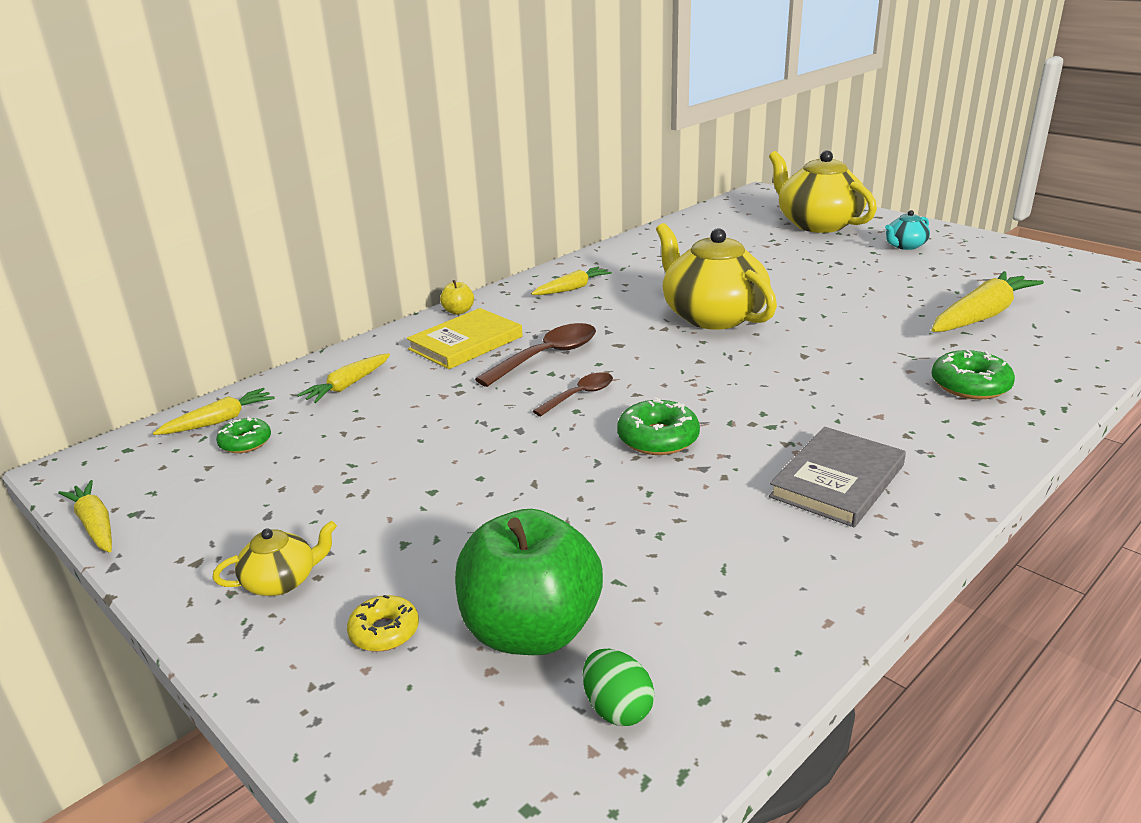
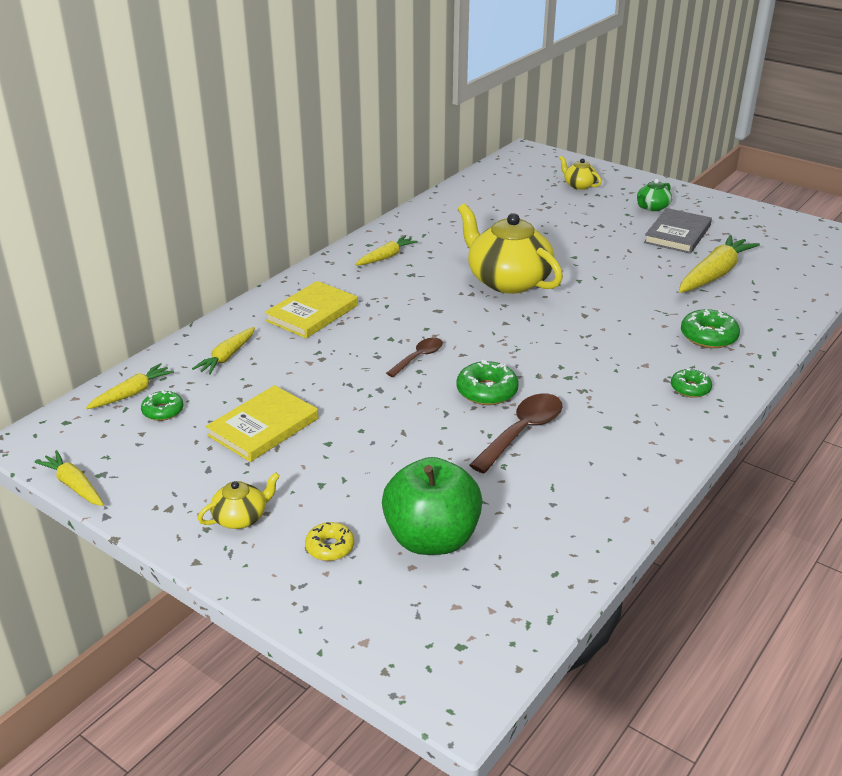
camera: 10 degrees left, 5 degrees up
yellow apple [440,280,474,315] -> none
brown spoon [475,323,596,387] -> brown spoon moved to [469,393,563,473]
green egg [583,649,654,726] -> none
yellow teapot [769,150,877,233] -> yellow teapot [559,156,602,190], size x0.46
grey book [769,427,906,527] -> grey book moved to [644,208,712,254]
turquoise teapot [885,210,930,250] -> green teapot [637,179,672,211]
none -> yellow book [206,385,318,462]
none -> green donut [671,369,712,398]

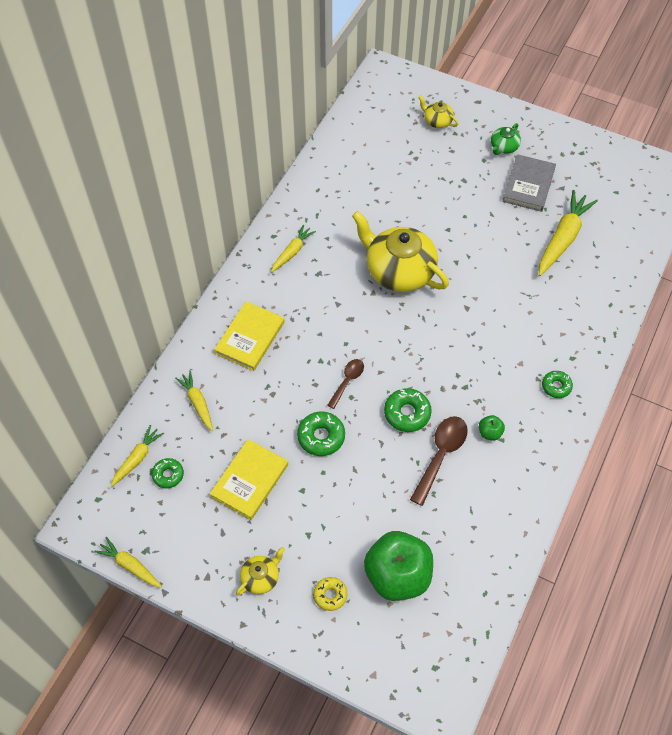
camera: 10 degrees left, 25 degrees up
yellow carrot [192,327,255,375] -> yellow carrot turned 135 degrees clockwise [175,371,213,431]
green donut [681,309,740,348] -> green donut moved to [297,411,345,456]
none -> green apple [479,415,505,441]

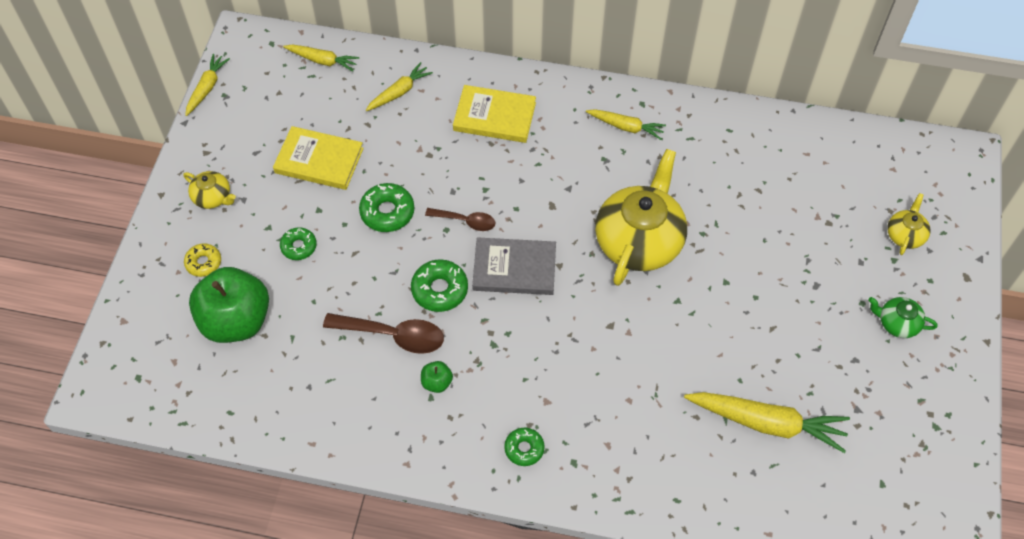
camera: 75 degrees right, 0 degrees up
green donut [152,458,184,488] -> green donut moved to [280,227,317,260]
grey book [502,154,556,212] -> grey book moved to [472,237,556,295]

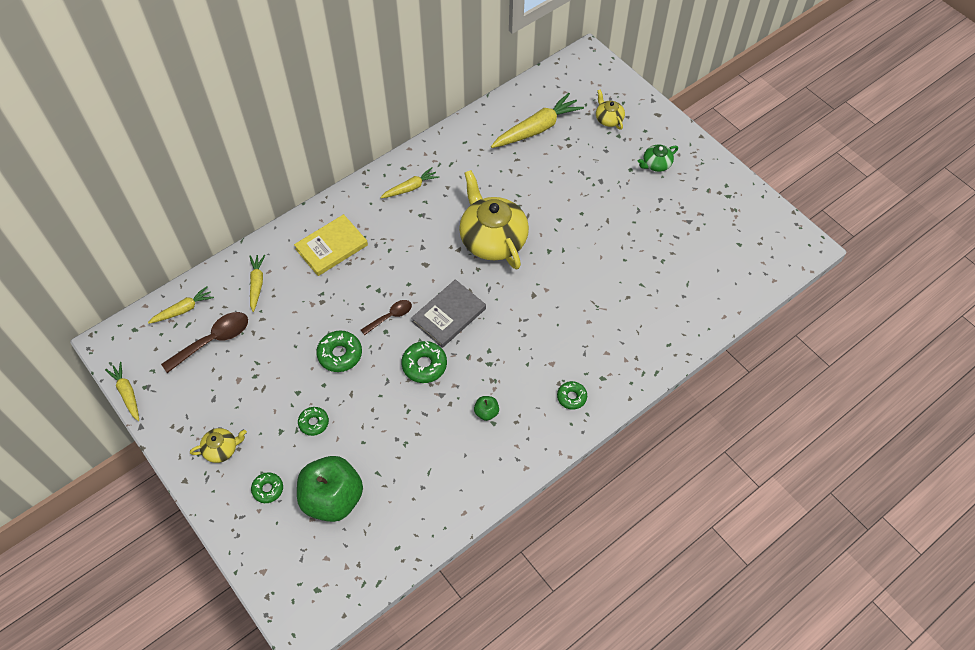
camera: 50 degrees left, 0 degrees up
yellow donut [184,243,221,277] -> green donut [251,472,283,503]
yellow book [273,126,364,190] -> none
brown spoon [323,313,444,354] -> brown spoon moved to [161,312,248,373]
yellow carrot [684,392,850,453] -> yellow carrot moved to [491,93,584,148]

